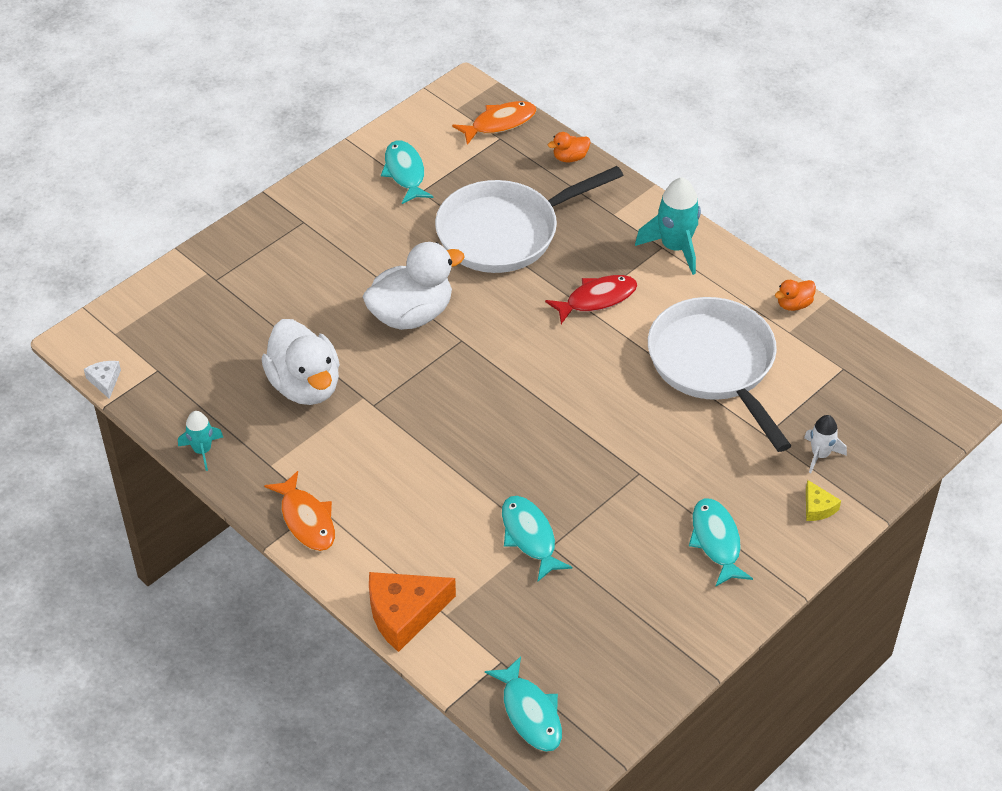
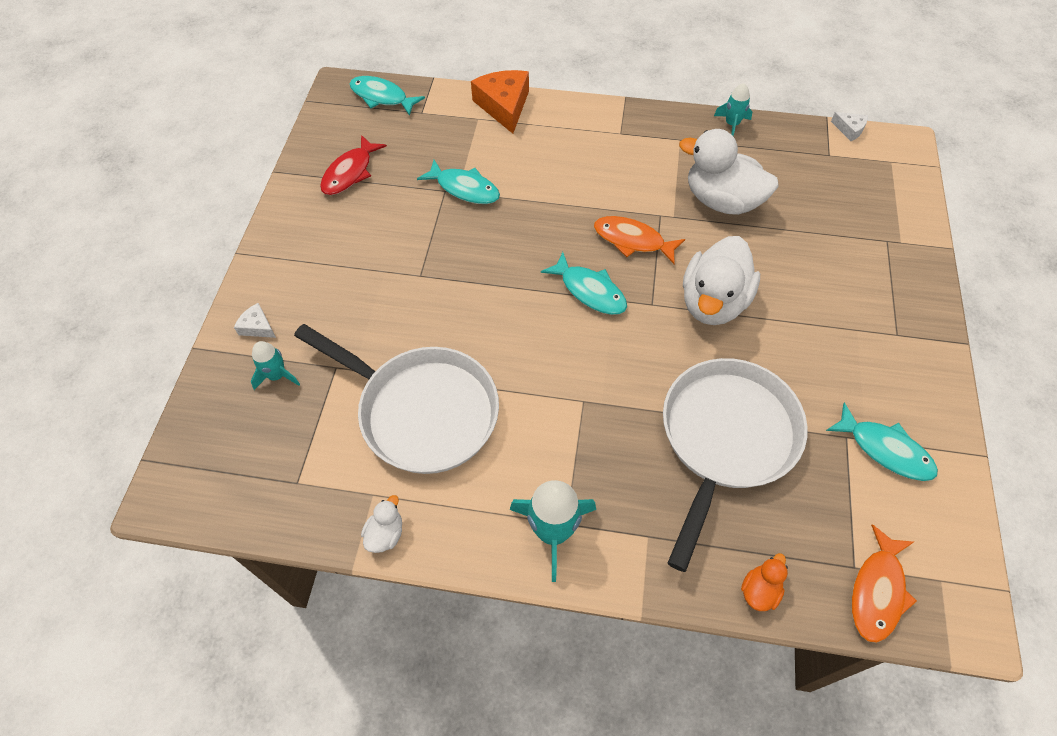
camera: 145 degrees right, 10 degrees up
orange fish [264,471,335,551] -> orange fish moved to [594,216,685,264]
orange cheese [369,572,456,652] -> orange cheese turned 45 degrees counterclockwise [471,70,529,134]
red fish [545,275,637,324] -> red fish moved to [320,135,387,195]
turquoise fish [689,498,753,587] -> turquoise fish moved to [541,252,627,315]
orange duck [775,280,816,311] -> white duck [361,495,402,553]
white rocket [804,415,847,473] -> turquoise rocket [251,341,300,390]
yellow cheese [806,480,841,521] -> white cheese [234,303,276,338]

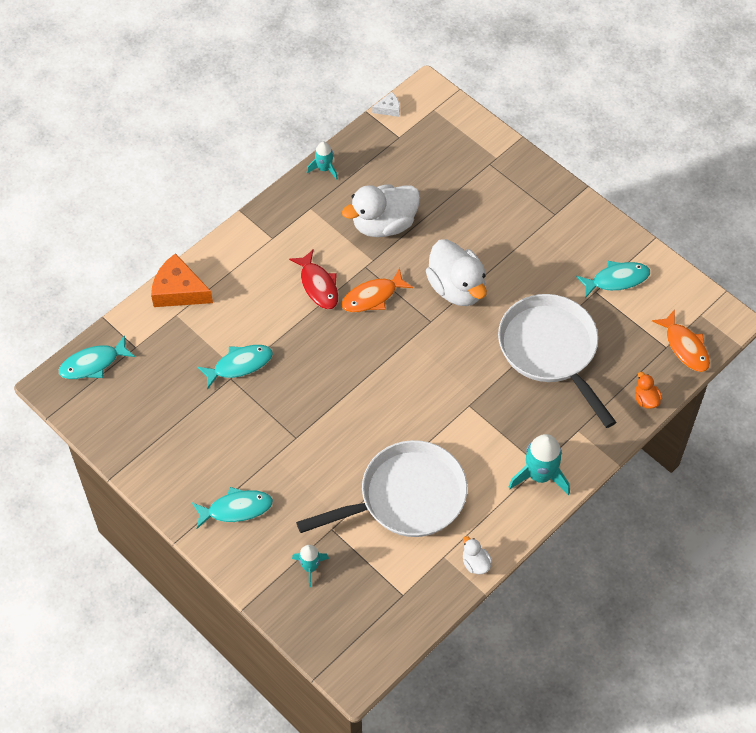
camera: 55 degrees left, 0 degrees up
white cheese [234,303,276,338] -> none
red fish [320,135,387,195] -> red fish moved to [289,250,338,310]
turquoise fish [541,252,627,315] -> turquoise fish moved to [192,487,273,529]

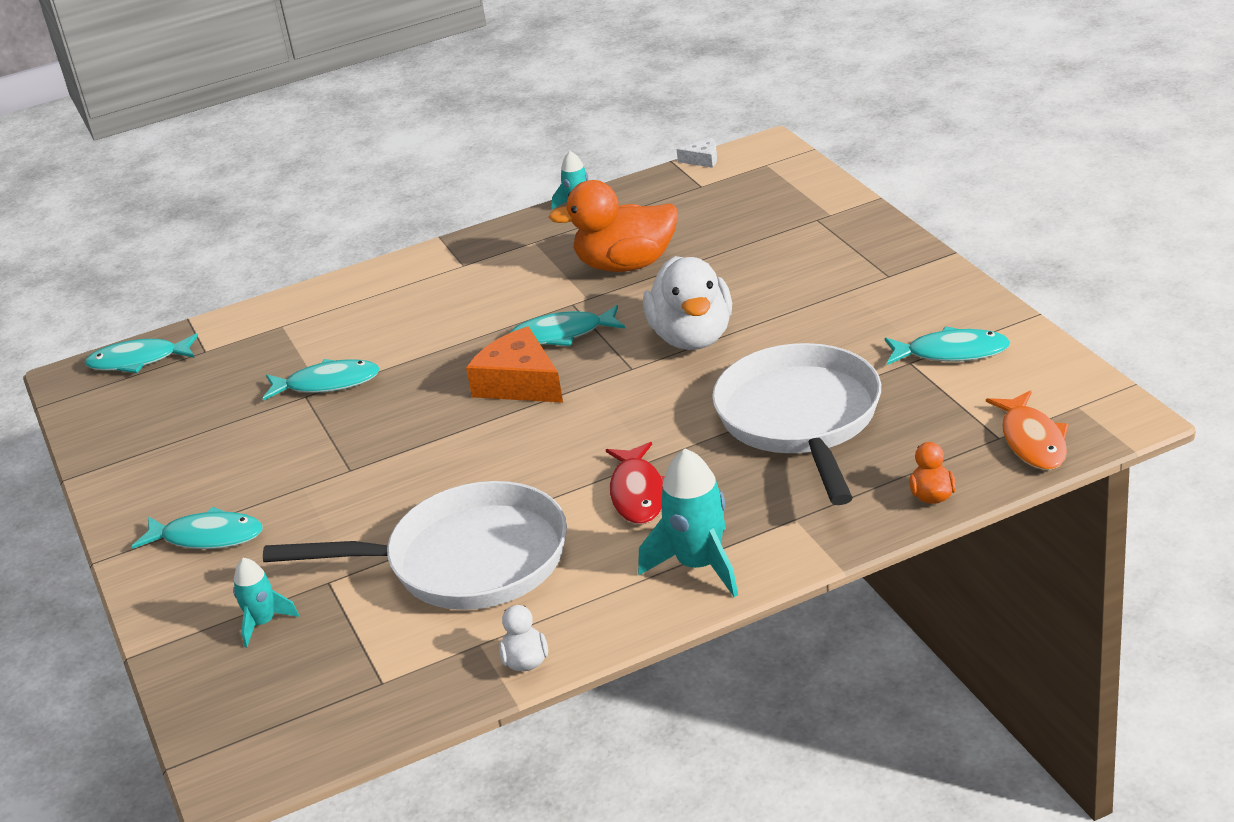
camera: 25 degrees right, 25 degrees down
orange cheese [151,253,213,307] -> orange cheese moved to [466,326,563,403]
red fish [289,250,338,310] -> red fish moved to [606,442,665,524]
orange fish [341,268,413,312] -> turquoise fish [510,305,625,346]
white duck [342,184,420,237] -> orange duck [548,180,678,272]

